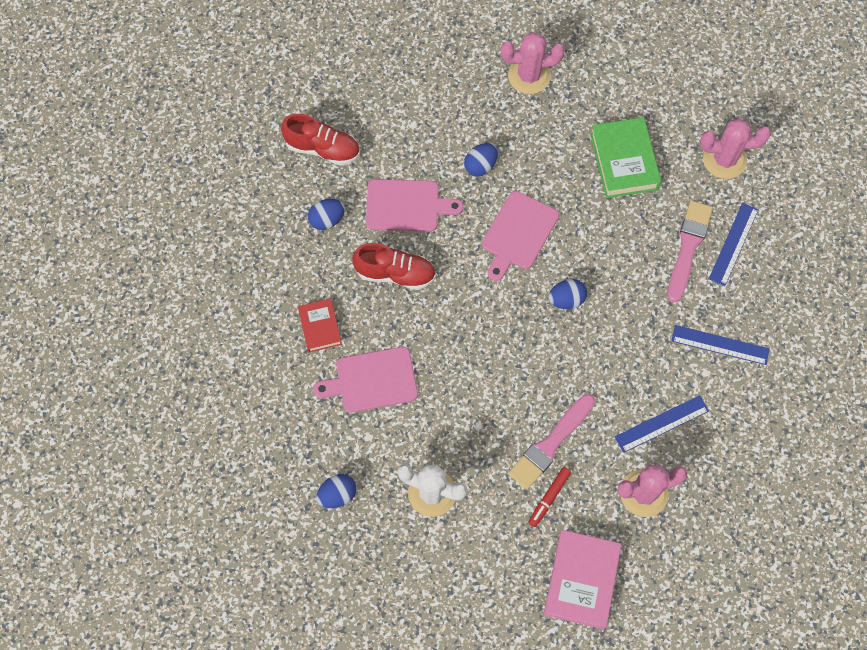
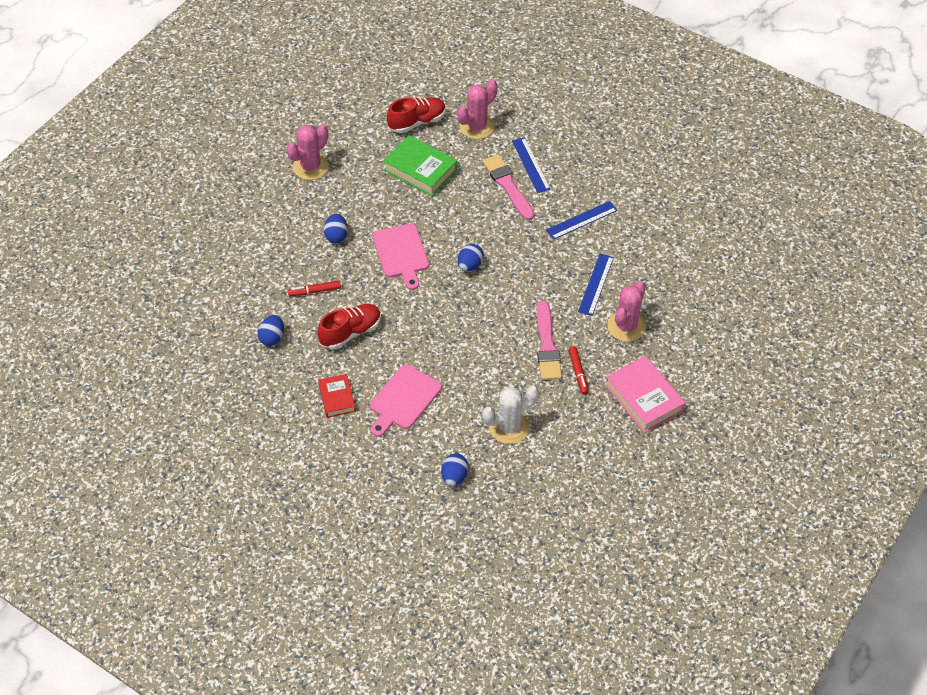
camera: 45 degrees left, 15 degrees down
red shoe [281,114,360,165] -> red shoe moved to [387,97,446,133]
red book [298,298,342,353] -> red book turned 45 degrees clockwise [318,374,356,418]
pink cutting board [366,179,463,232] -> red marker [288,280,341,296]

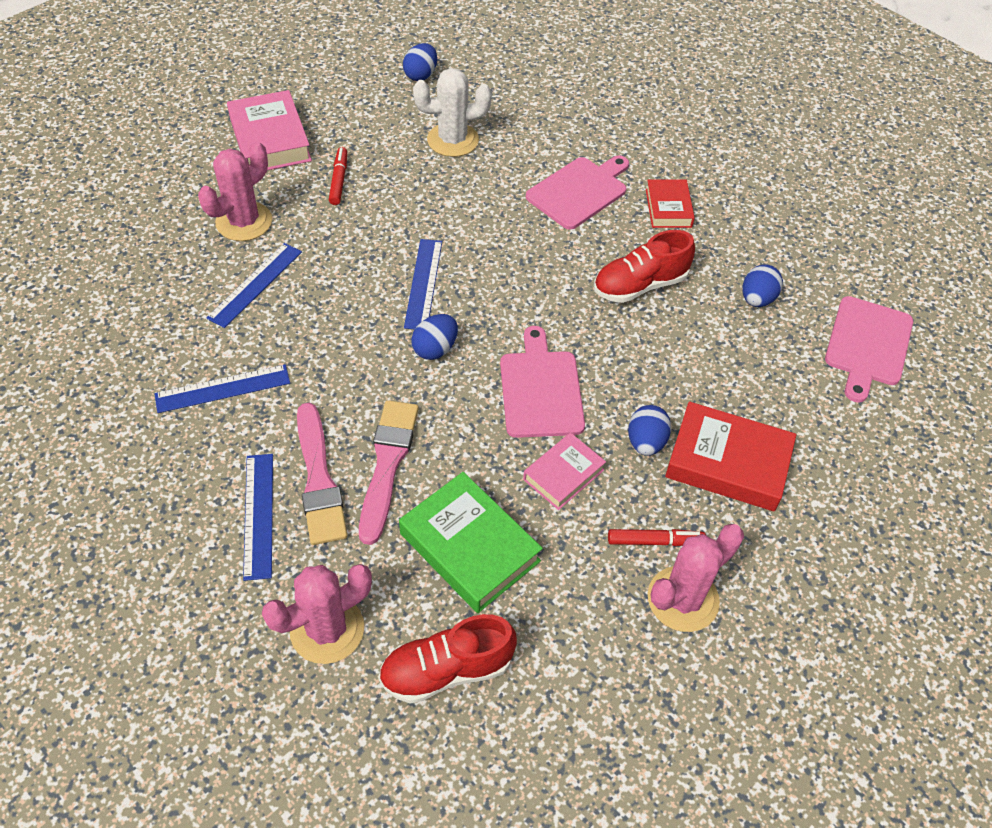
camera: 170 degrees left, 0 degrees up
red marker [288,280,341,296] -> red marker moved to [608,529,706,546]
blue egg [441,453,468,486] -> blue egg moved to [403,43,437,81]
pink brush [537,301,562,380] -> pink brush moved to [359,400,419,545]
none -> blue ruler [404,239,442,329]
none -> pink book [523,432,606,510]
none -> red book [665,401,796,511]
none -> pink cutting board [825,296,913,403]

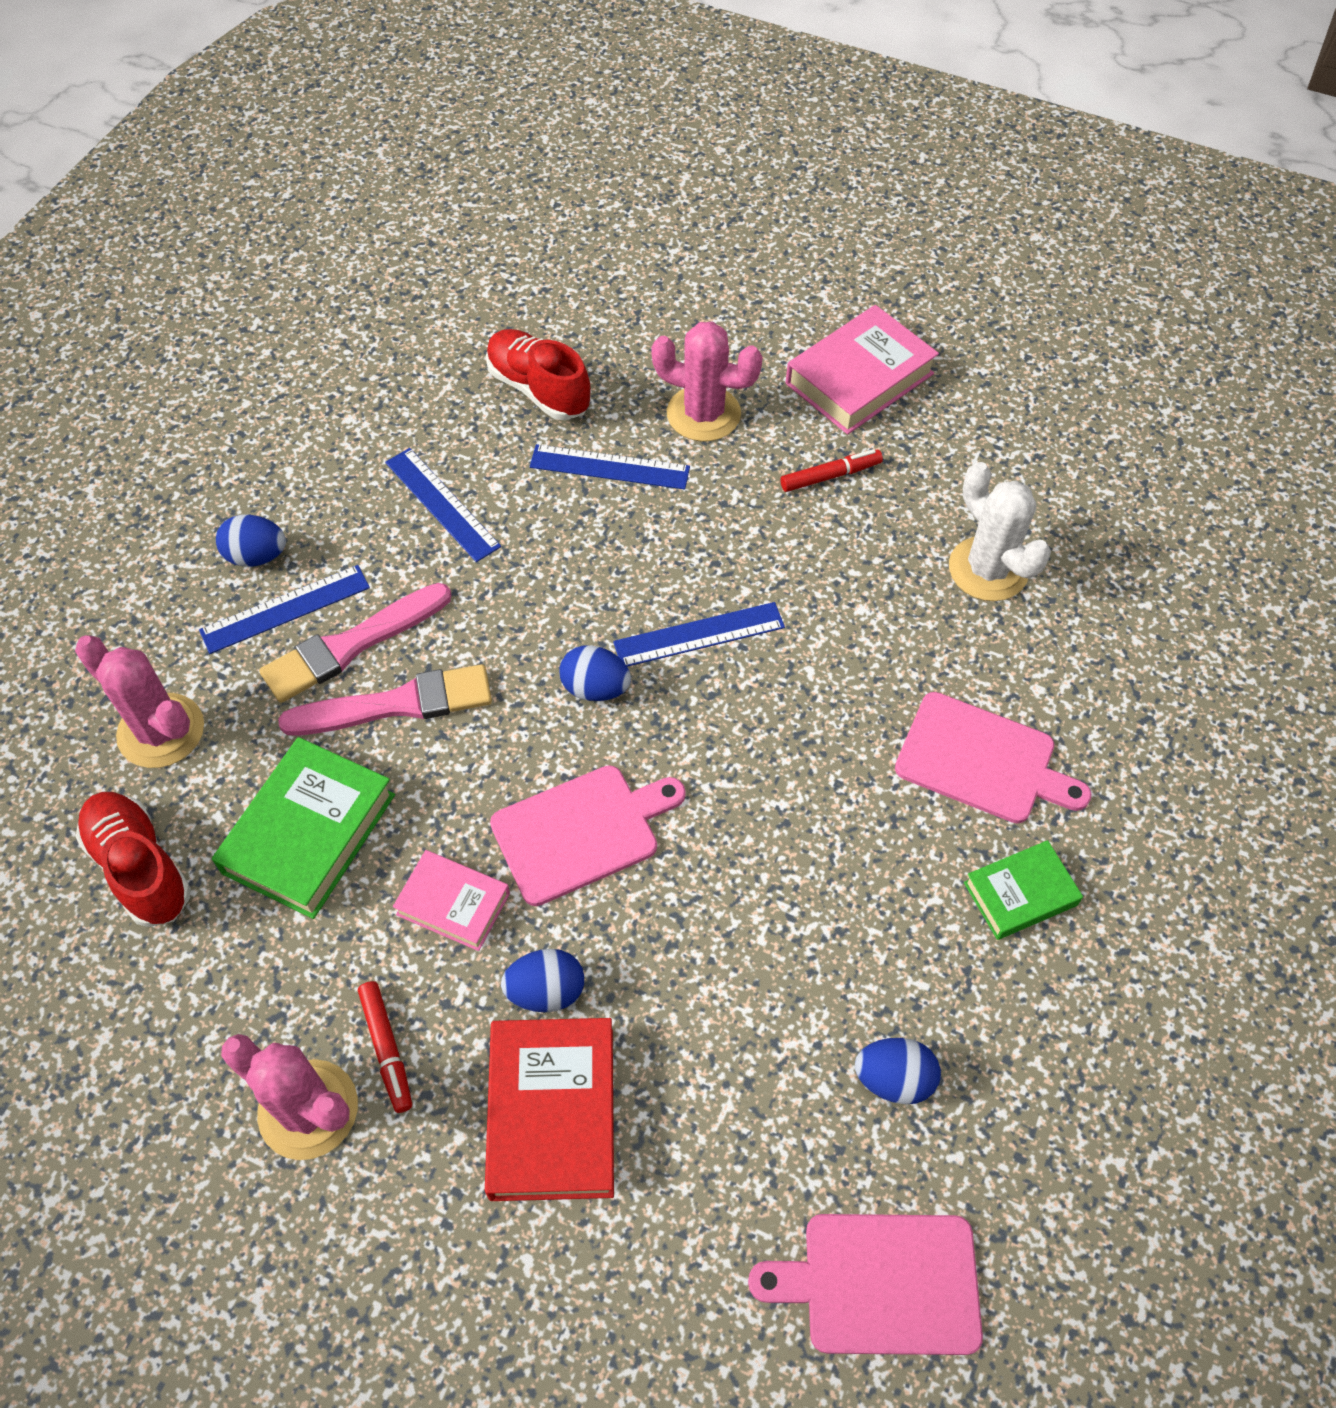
camera: 70 degrees right, 5 degrees up
blue egg [403,43,437,81] -> blue egg moved to [216,515,286,567]
red shoe [594,230,695,303] -> red shoe moved to [486,329,591,420]
red book [646,180,695,228] -> green book [964,840,1083,940]

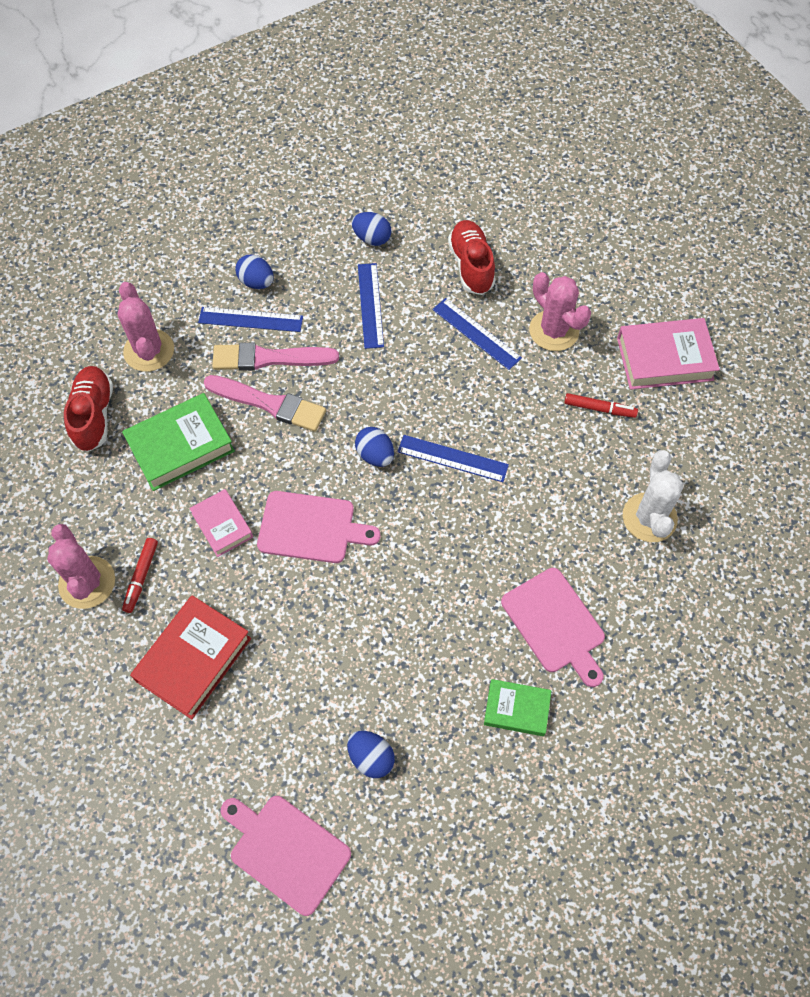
camera: 35 degrees right, 5 degrees up
blue egg [501,949,584,1012] -> blue egg moved to [352,212,391,246]

